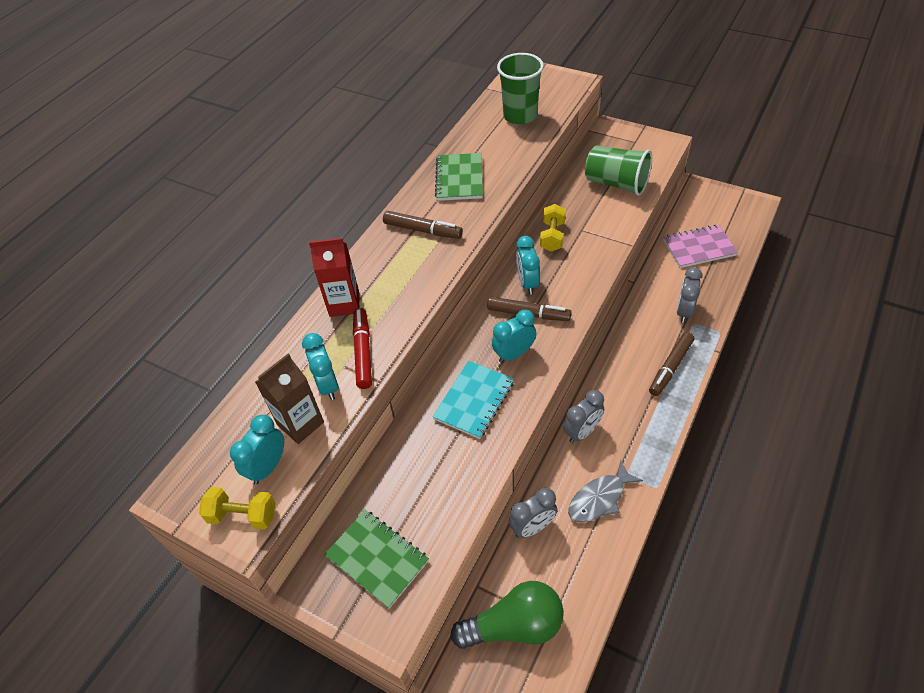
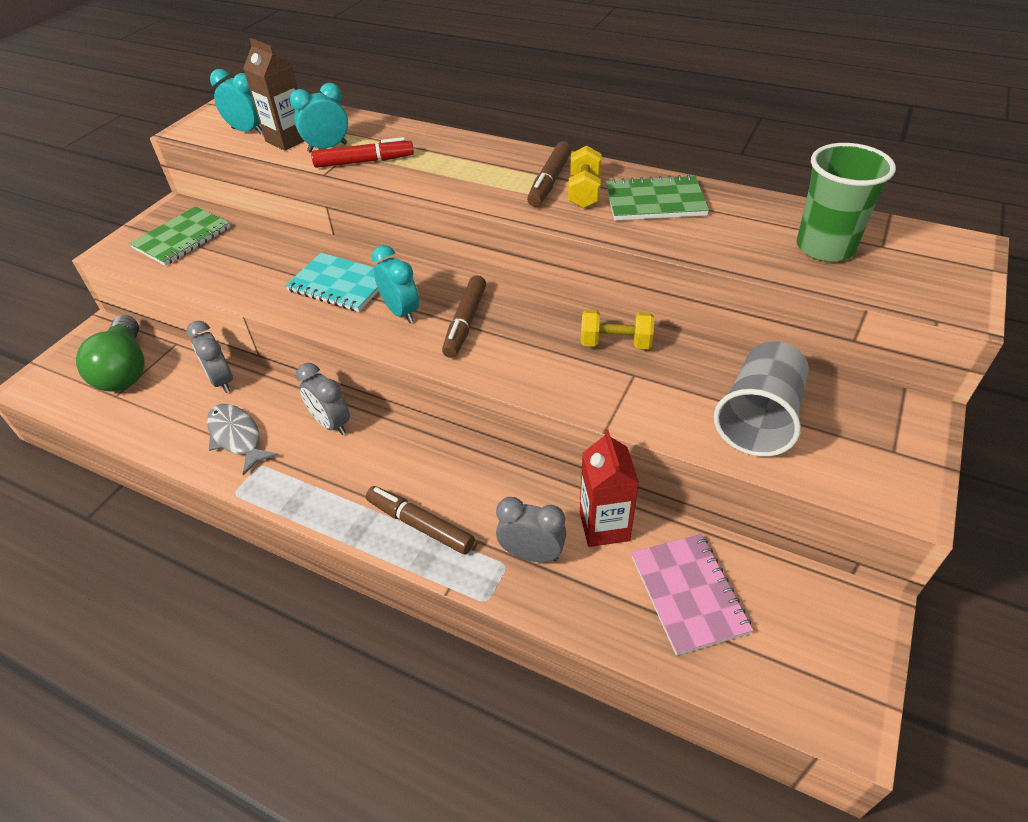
camera: 85 degrees right, 5 degrees down
yellow dumbbell [199,487,275,530] -> yellow dumbbell moved to [568,145,602,209]
red carton [309,238,359,317] -> red carton moved to [580,429,639,547]
turquoise clock [516,236,540,295] -> none
green cup [585,145,652,196] -> grey cup [714,341,809,457]

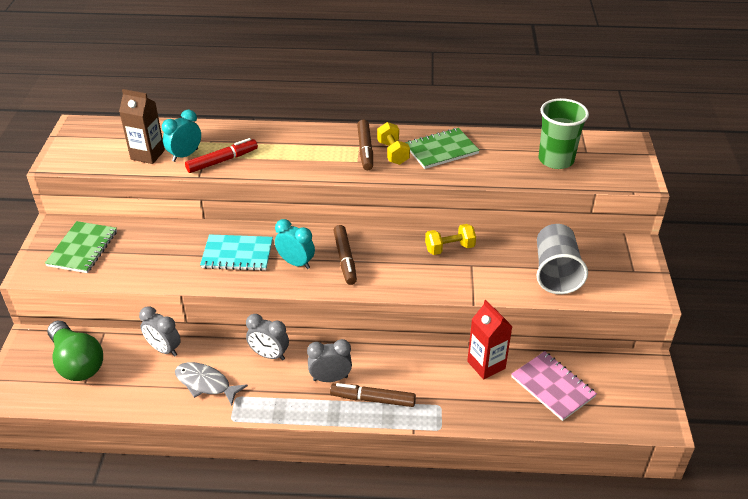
camera: 25 degrees left, 5 degrees down
turquoise clock [210,69,263,135] -> none
grey clock [496,497,566,562] -> grey clock moved to [307,339,352,382]

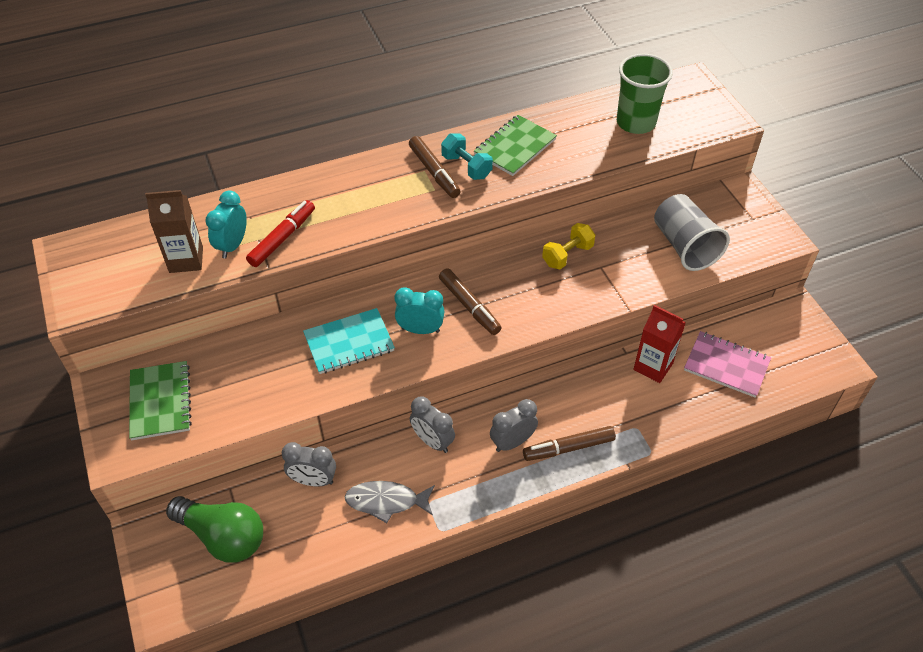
camera: 25 degrees left, 10 degrees up
grey clock [246,314,289,360] -> grey clock turned 45 degrees clockwise [410,396,455,453]
yellow dumbbell [377,122,410,165] -> turquoise dumbbell [441,133,493,180]

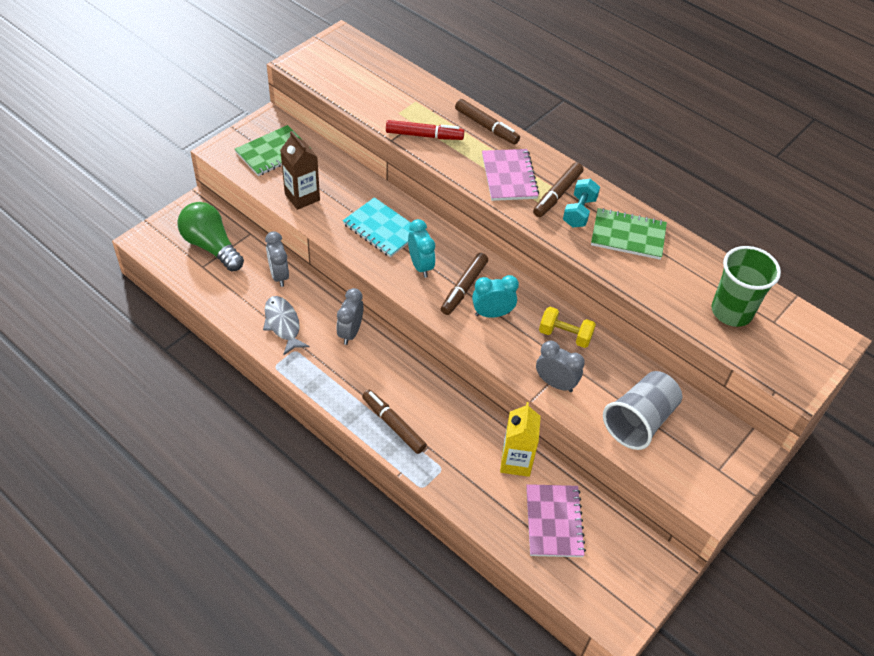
camera: 60 degrees right, 0 degrees up
brown carton [145,190,203,273] -> brown carton moved to [280,131,320,210]
green light bulb [166,496,263,563] -> green light bulb turned 135 degrees clockwise [178,202,244,271]
turquoise clock [205,191,247,258] -> turquoise clock moved to [472,275,519,318]
grey clock [490,399,538,452] -> grey clock moved to [536,341,585,392]
red carton [633,305,686,383] -> yellow carton [500,402,541,477]
none -> brown marker [455,99,520,144]
none -> pink notebook [482,149,539,201]

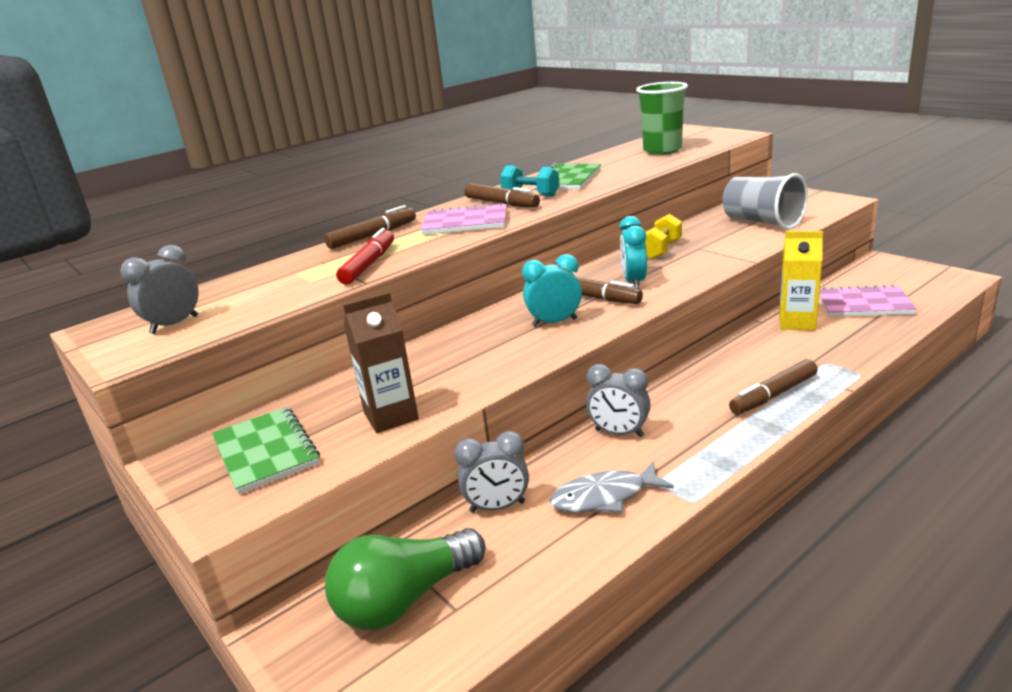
camera: 75 degrees left, 25 degrees down
turquoise notebook [343,197,411,258] -> none
grey clock [536,341,585,392] -> grey clock moved to [121,245,199,334]

